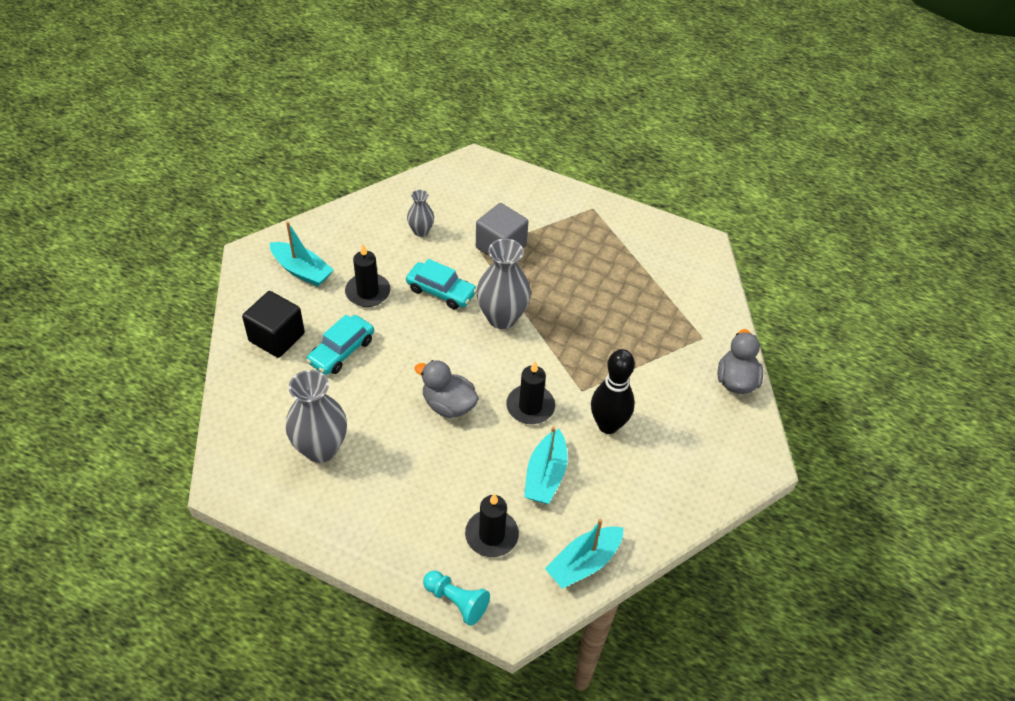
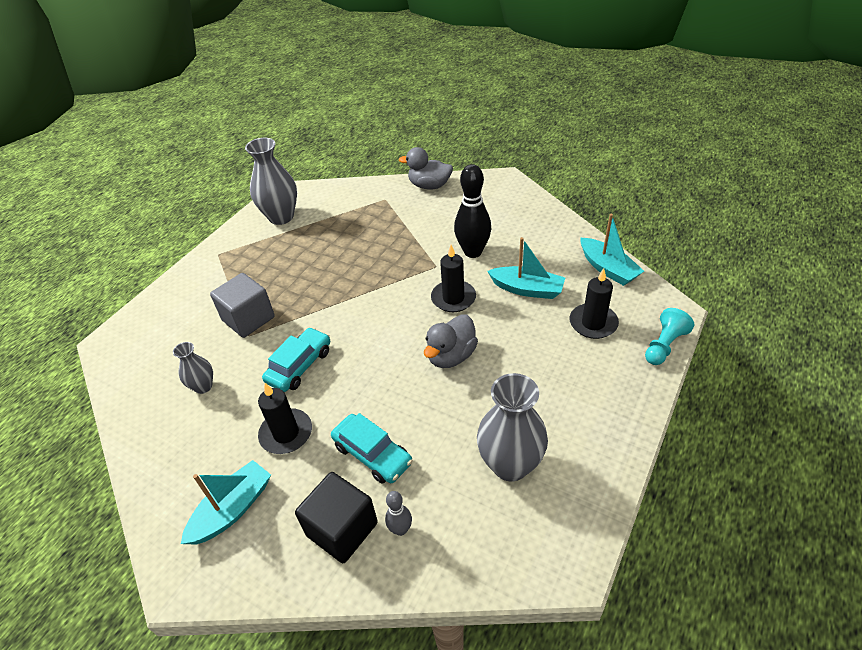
camera: 80 degrees left, 5 degrees down
grey vase [476,238,531,329] -> grey vase moved to [245,138,297,225]
none -> grey bowling pin [385,491,412,536]

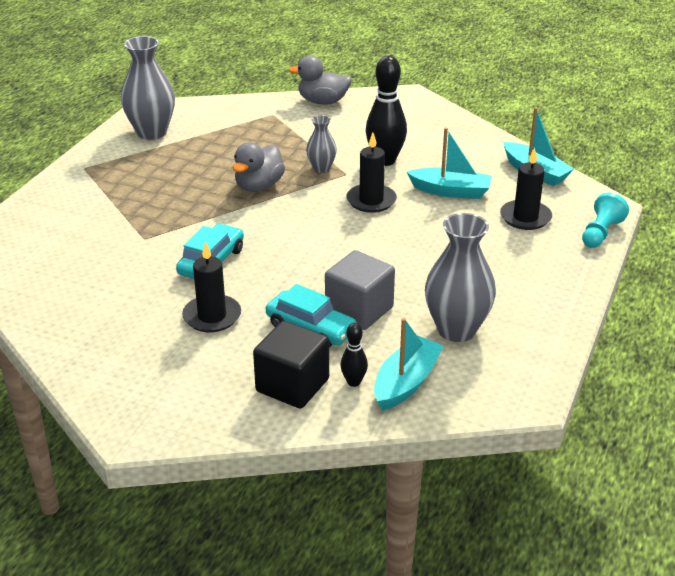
camera: 10 degrees left, 10 degrees down
grey vase [173,342,213,394] -> grey vase moved to [306,115,337,173]
turquoise boat [181,460,271,545] -> turquoise boat moved to [374,318,444,411]
grey cube [210,273,275,338] -> grey cube moved to [325,250,395,330]
grey bowling pin [385,491,412,536] -> black bowling pin [341,323,368,387]
grey duck [424,314,478,368] -> grey duck moved to [233,143,285,192]

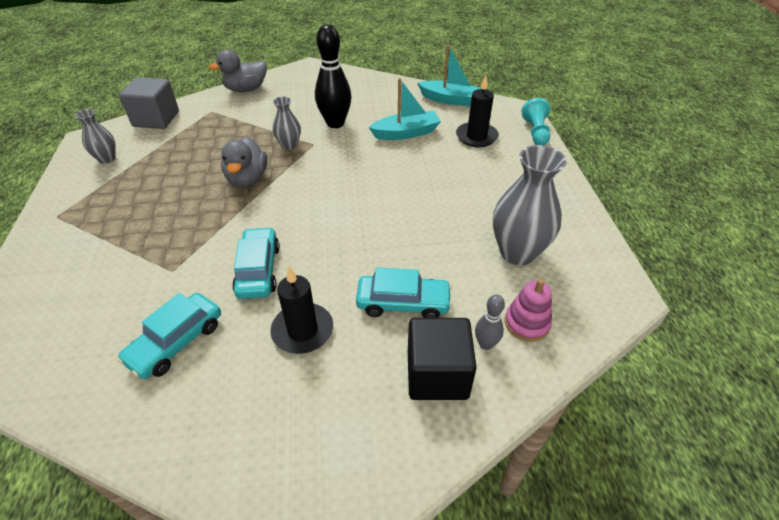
camera: 30 degrees left, 10 degrees up
grey vase [121,36,175,140] -> grey vase [75,109,116,164], size x0.54
grey cube [325,250,395,330] -> grey cube moved to [119,77,179,129]
black bowling pin [341,323,368,387] -> grey bowling pin [475,294,505,350]
black candle [346,133,397,213] -> none
turquoise boat [374,318,444,411] -> pink stacking toy [505,279,552,342]
none -> turquoise car [117,293,221,379]

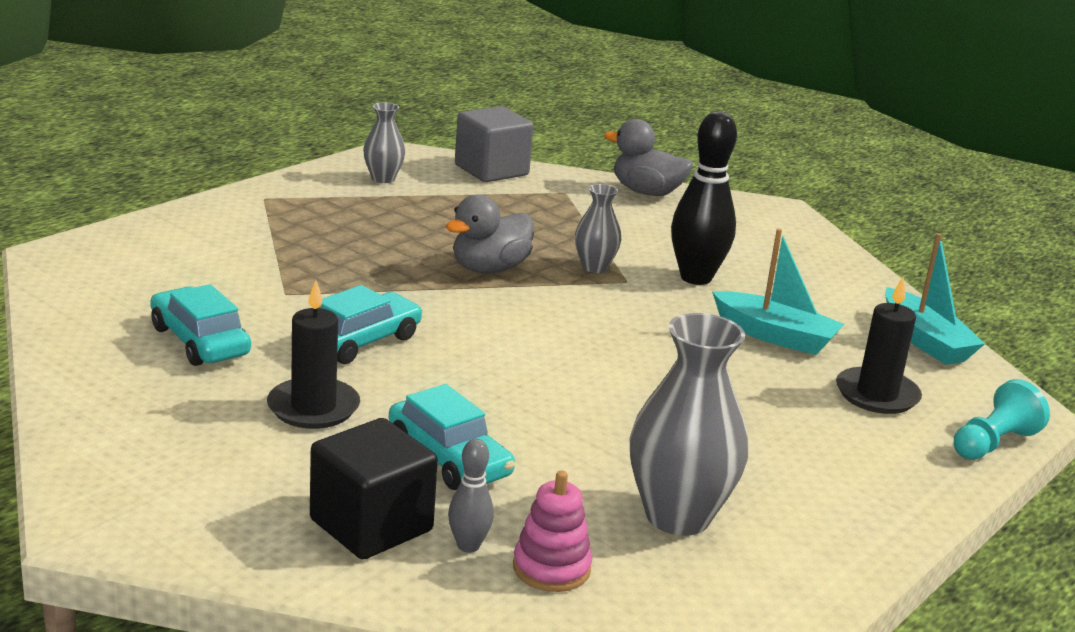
camera: 45 degrees right, 20 degrees down
turquoise car [117,293,221,379] -> turquoise car turned 60 degrees clockwise [150,284,251,366]

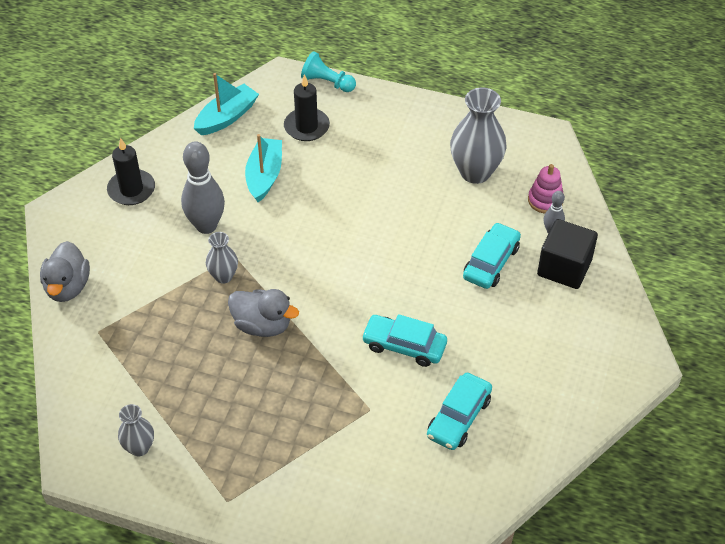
camera: 110 degrees left, 25 degrees up
black candle [267,280,360,429] -> black candle moved to [107,137,155,205]
grey cube [455,106,534,182] -> none
black bowling pin [671,111,737,285] -> grey bowling pin [181,141,225,234]

